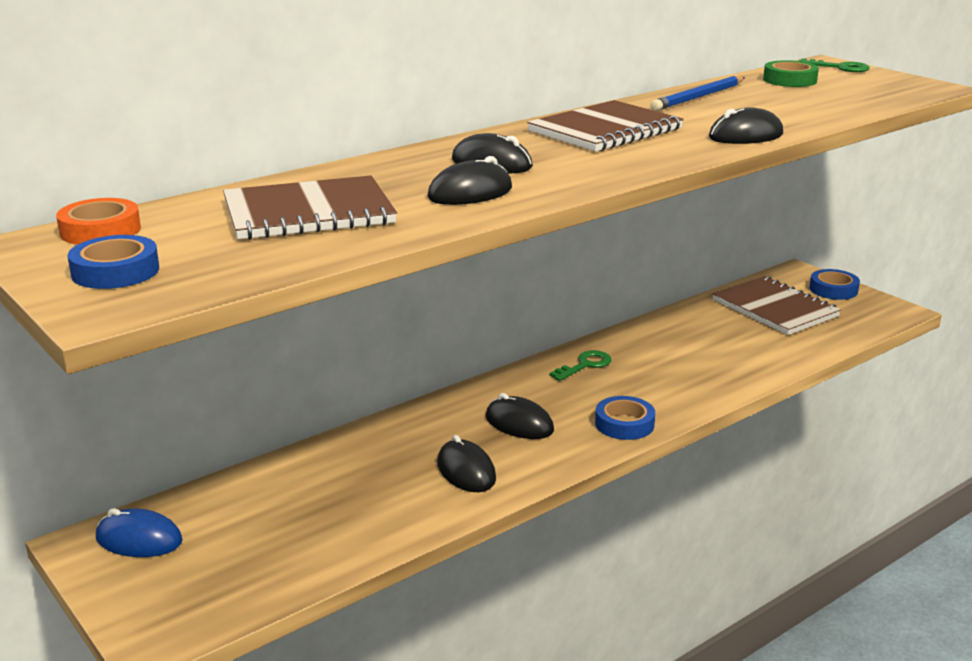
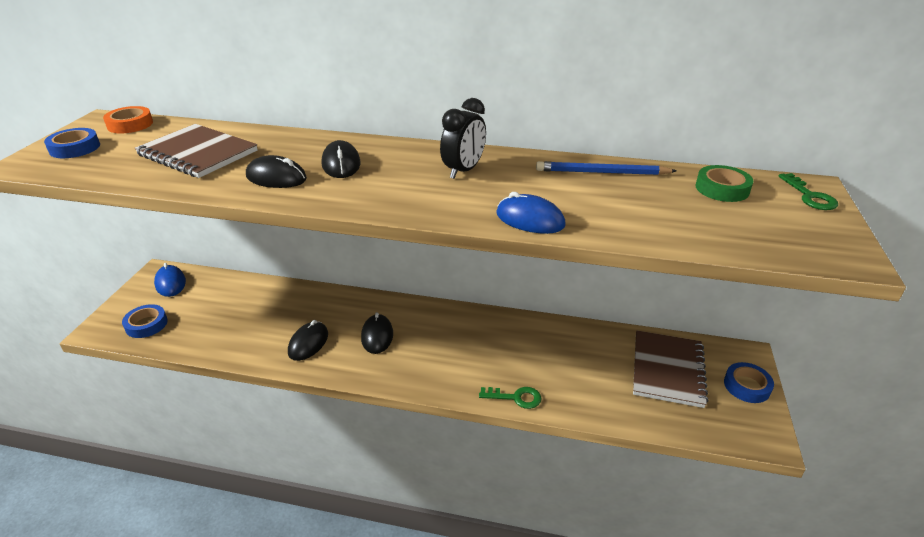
camera: 50 degrees right, 10 degrees up
brown notebook [527,100,684,152] -> black clock [440,98,486,179]
green key [549,350,611,381] -> green key moved to [479,387,542,409]
blue tape [595,396,655,440] -> blue tape moved to [122,304,168,338]
black mouse [709,107,783,144] -> blue mouse [496,192,566,234]

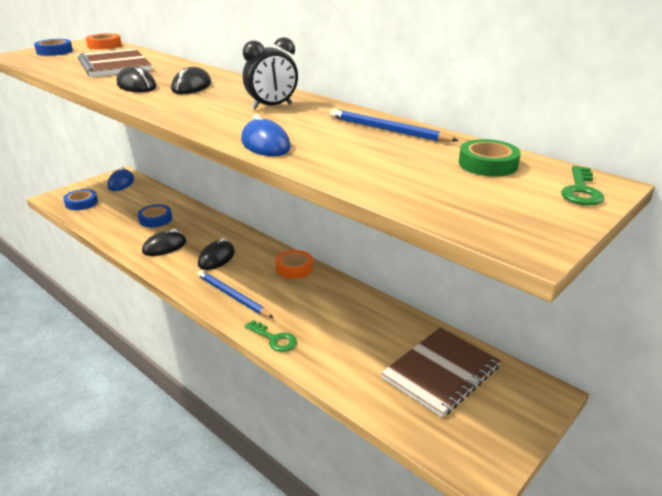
camera: 30 degrees right, 5 degrees down
blue tape [724,362,774,403] -> blue tape moved to [138,204,172,227]
none -> blue pencil [197,270,273,318]
none -> orange tape [275,250,313,279]

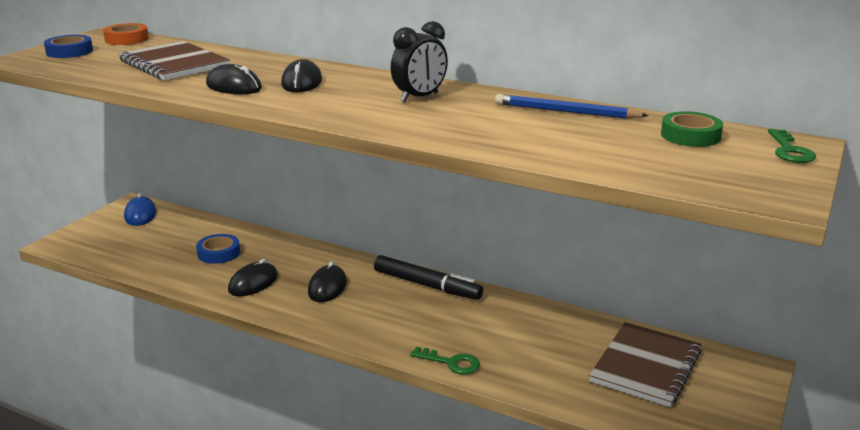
camera: 15 degrees left, 5 degrees down
blue tape [63,189,98,210] -> none
blue pencil [197,270,273,318] -> none
blue mouse [241,114,291,156] -> none
orange tape [275,250,313,279] -> black marker [374,255,483,300]

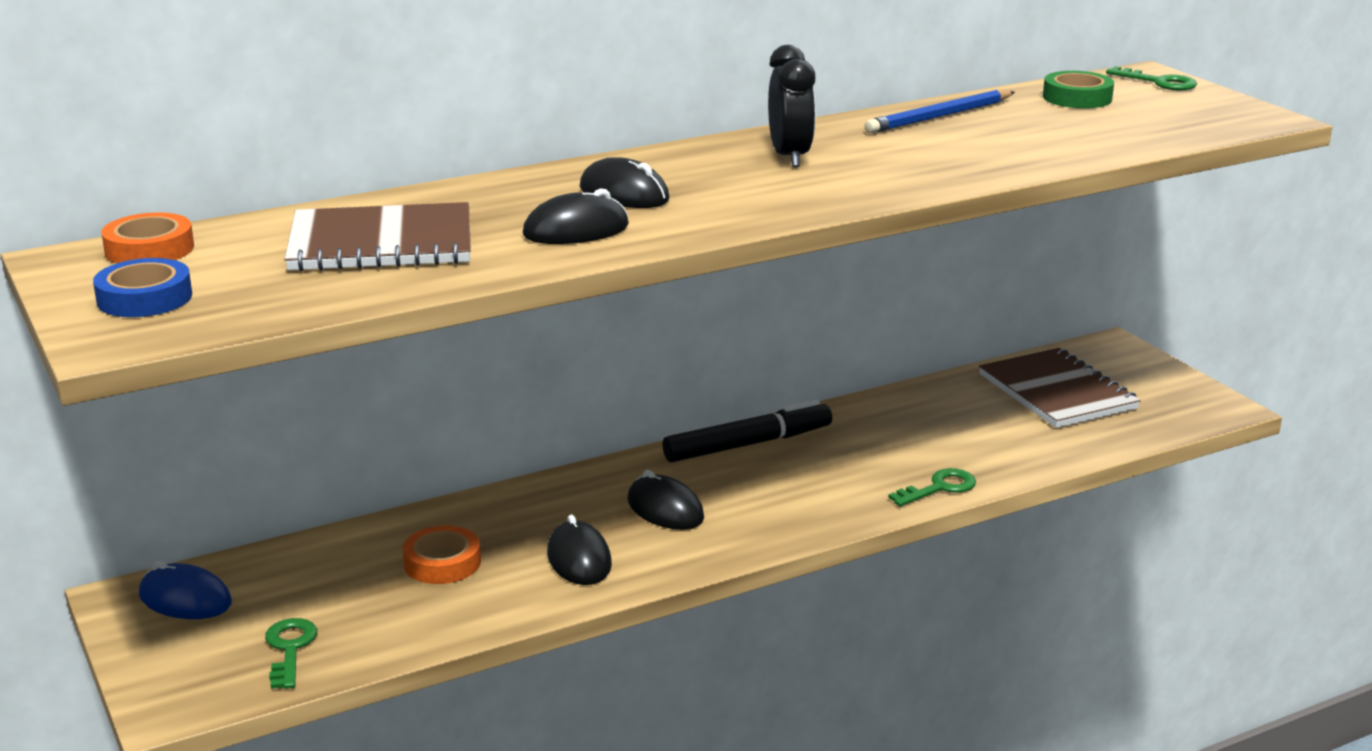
camera: 55 degrees left, 0 degrees up
blue tape [196,234,240,264] -> orange tape [402,526,481,584]
none -> green key [265,618,317,689]

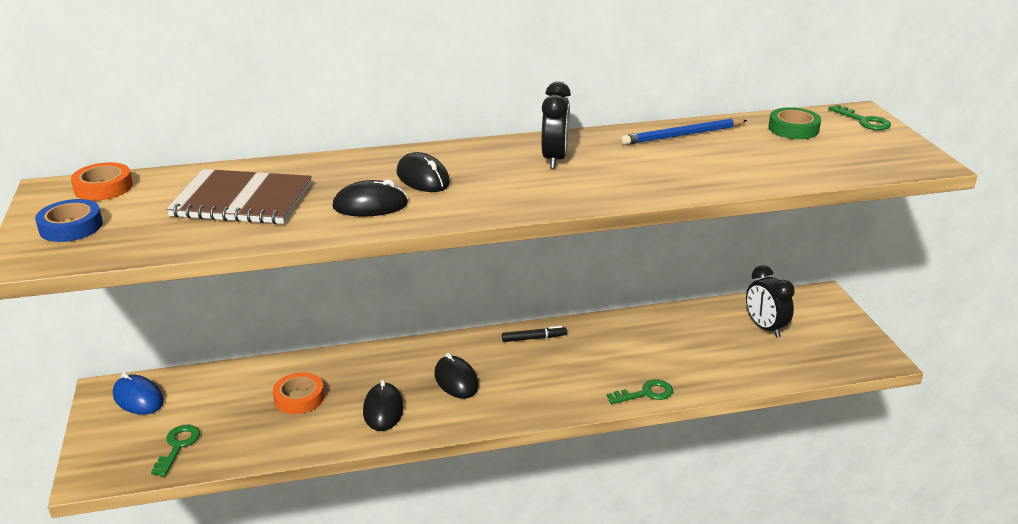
camera: 15 degrees right, 5 degrees up
black marker [662,400,832,462] -> black marker [502,326,567,342], size x0.54
brown notebook [979,348,1141,428] -> black clock [746,265,795,338]

